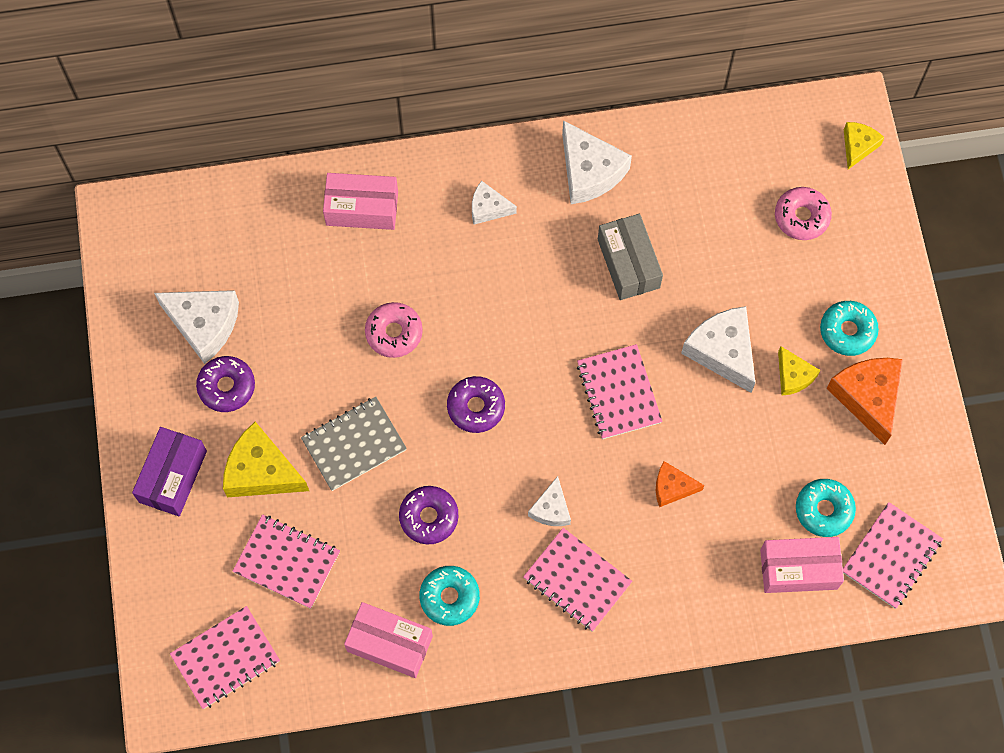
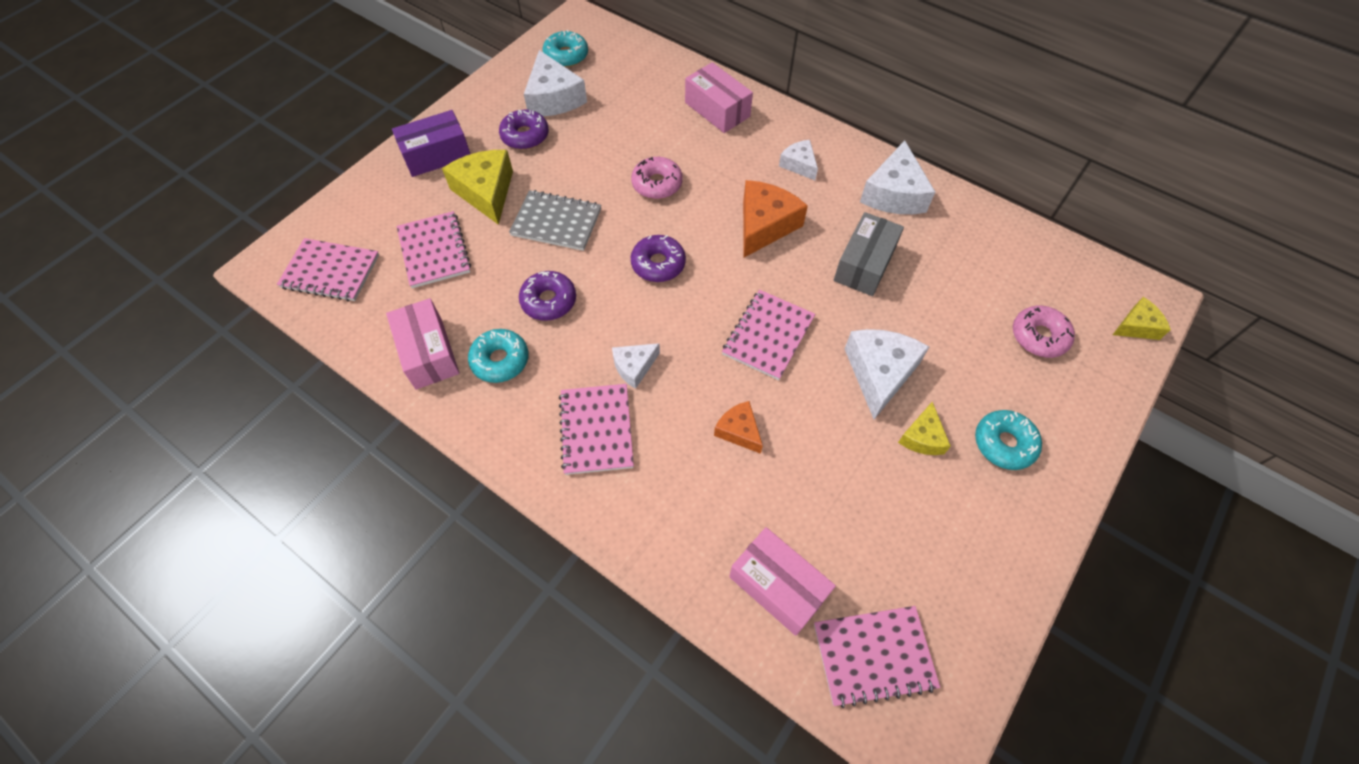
camera: 45 degrees right, 10 degrees down
turquoise donut [796,479,856,537] -> turquoise donut moved to [542,30,588,67]
orange cheese [826,358,903,445] -> orange cheese moved to [743,180,808,258]

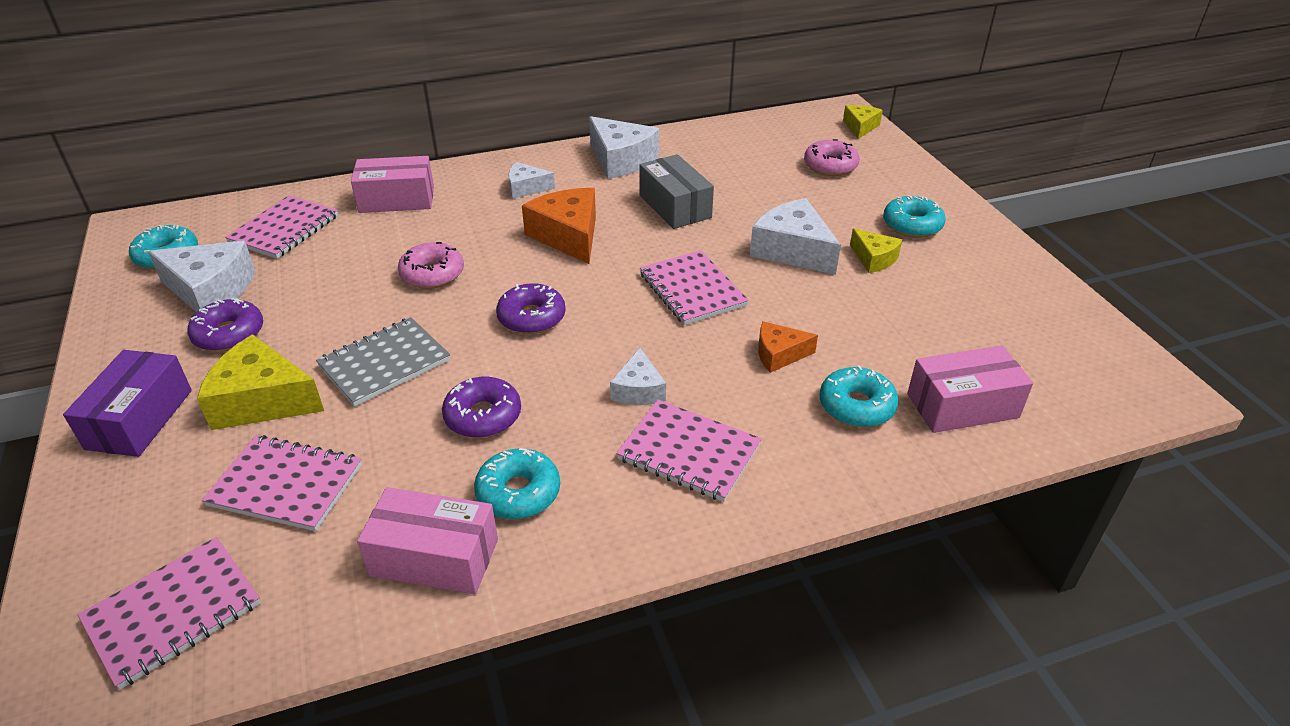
camera: 55 degrees left, 20 degrees down
pink notebook [814,606,940,708] -> pink notebook moved to [225,195,338,259]
none -> turquoise donut [820,365,899,427]

